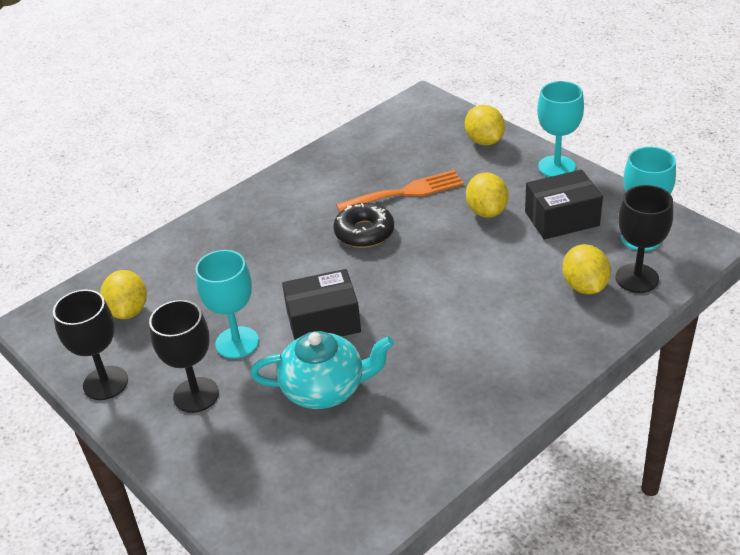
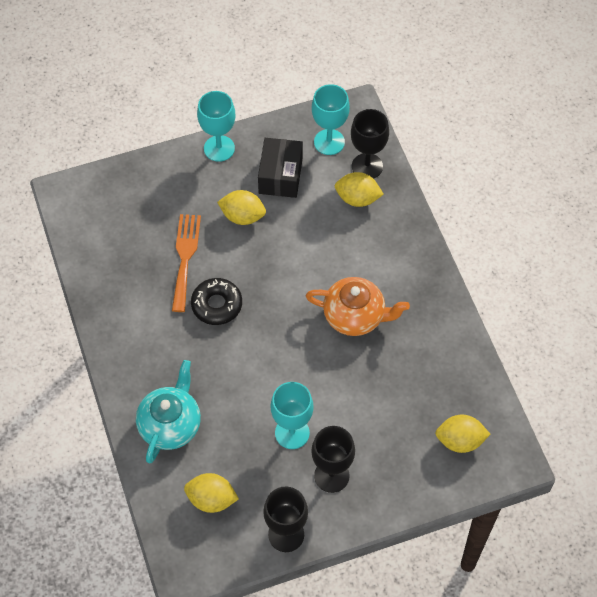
camera: 70 degrees left, 20 degrees up
turquoise teapot [250,331,394,409] -> turquoise teapot moved to [136,360,201,463]
black box [282,269,361,340] -> none
yellow lemon [465,105,505,145] -> yellow lemon moved to [435,415,490,453]
none -> orange teapot [306,277,410,336]

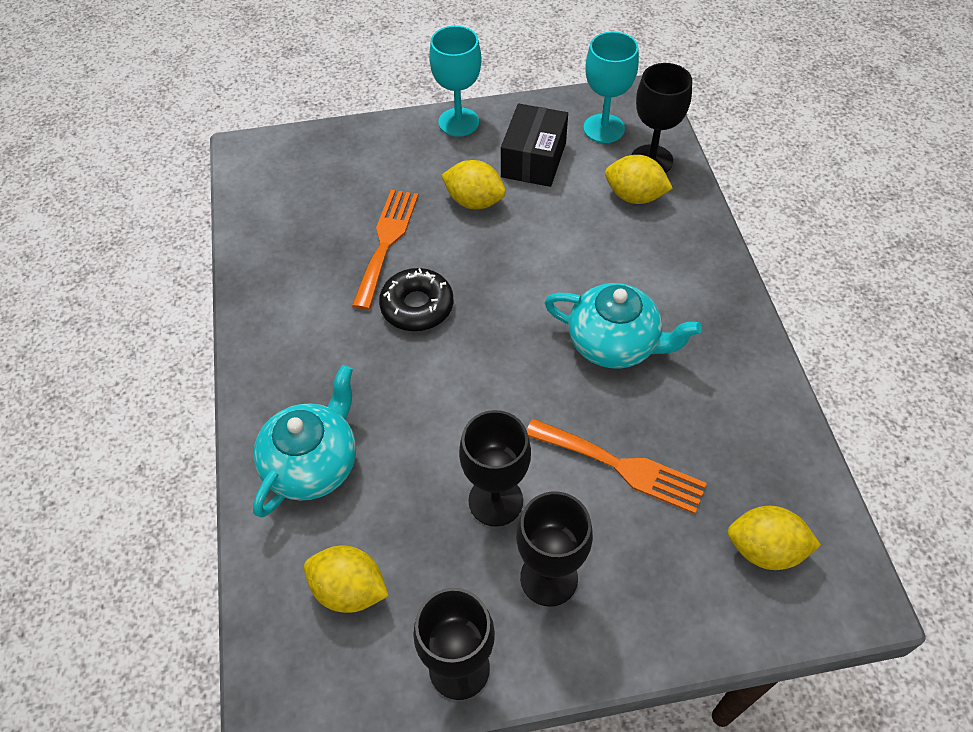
camera: 10 degrees right, 5 degrees down
turquoise goblet [271,382,314,449] -> black goblet [459,410,531,527]
orange teapot [306,277,410,336] -> turquoise teapot [545,283,702,368]
none -> orange fork [527,419,707,514]

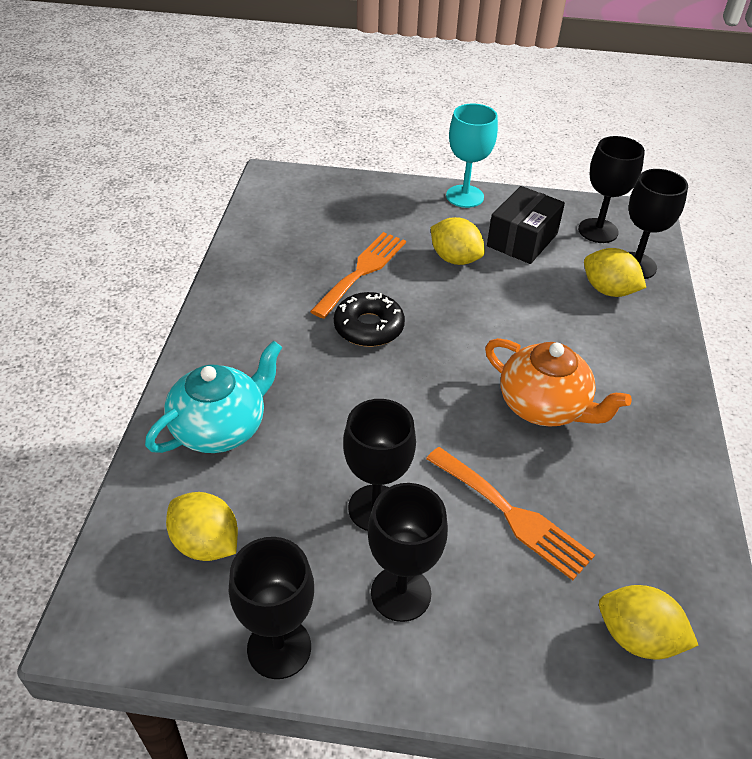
camera: 15 degrees right, 10 degrees down
turquoise teapot [545,283,702,368] -> orange teapot [485,338,632,427]
turquoise goblet [583,31,639,143] -> black goblet [578,136,645,243]

